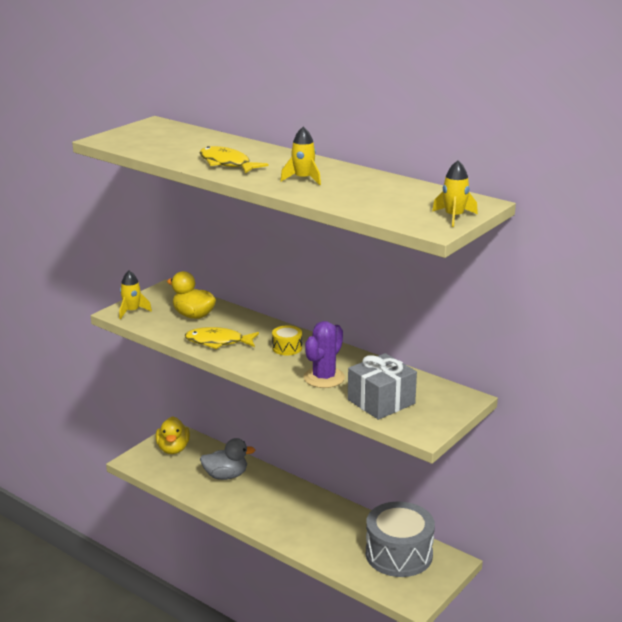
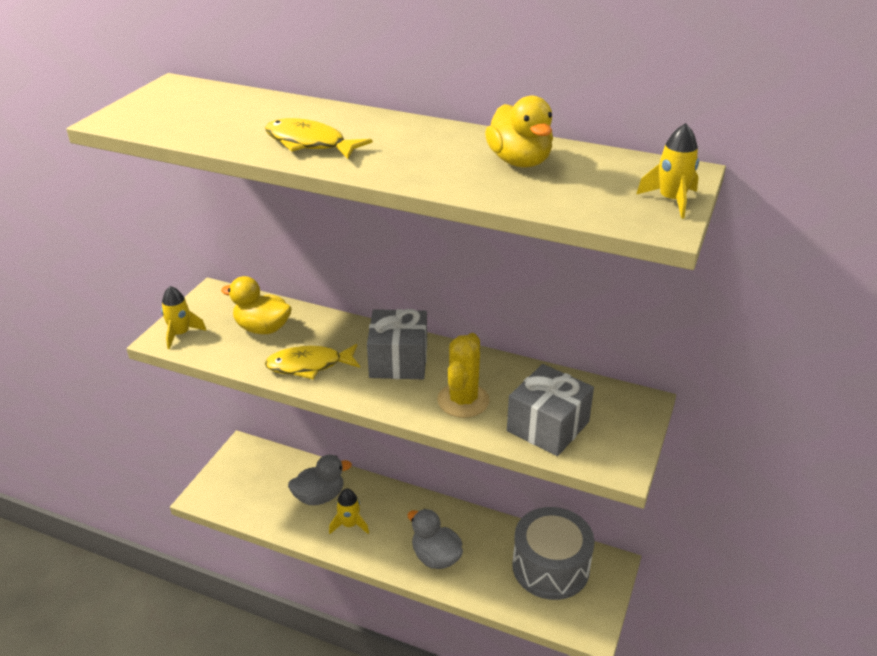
camera: 15 degrees left, 10 degrees up
yellow duck [156,416,190,454] -> yellow duck moved to [485,96,553,168]
yellow drum [272,325,302,355] -> grey gift [367,309,427,379]
yellow rocket [280,127,321,185] -> yellow rocket moved to [329,489,369,534]
purple cactus [303,321,345,388] -> yellow cactus [437,333,490,418]
none -> grey duck [407,509,463,569]

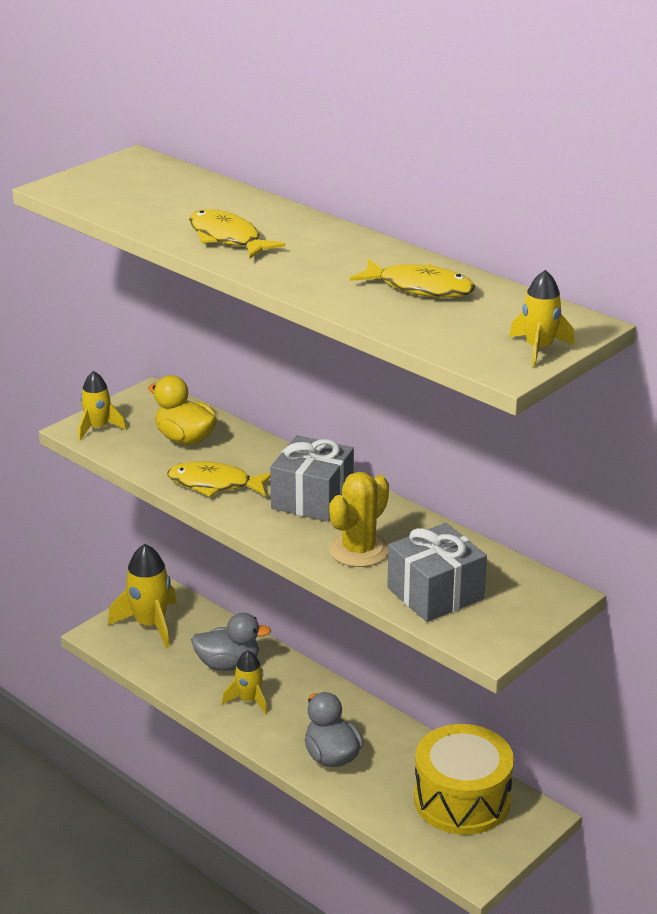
camera: 20 degrees right, 5 degrees down
yellow duck [485,96,553,168] -> yellow fish [350,259,475,298]
grey drum [512,507,595,600] -> yellow drum [414,724,514,835]
none -> yellow rocket [108,544,177,648]

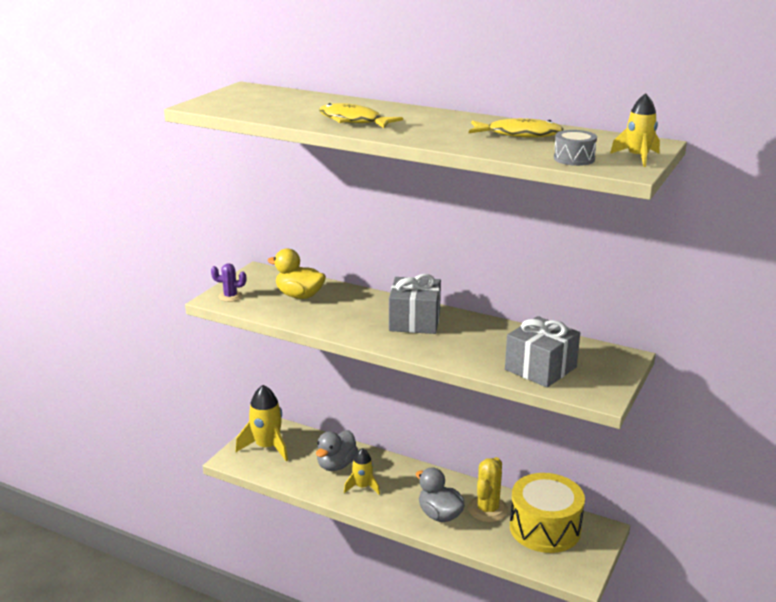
camera: 15 degrees left, 5 degrees down
yellow rocket [79,371,126,440] -> purple cactus [211,263,246,302]
yellow fish [167,461,270,497] -> none
grey duck [191,613,271,671] -> grey duck turned 135 degrees clockwise [316,430,358,471]
yellow cactus [329,472,389,567] -> yellow cactus moved to [468,457,508,522]
none -> grey drum [554,130,597,166]

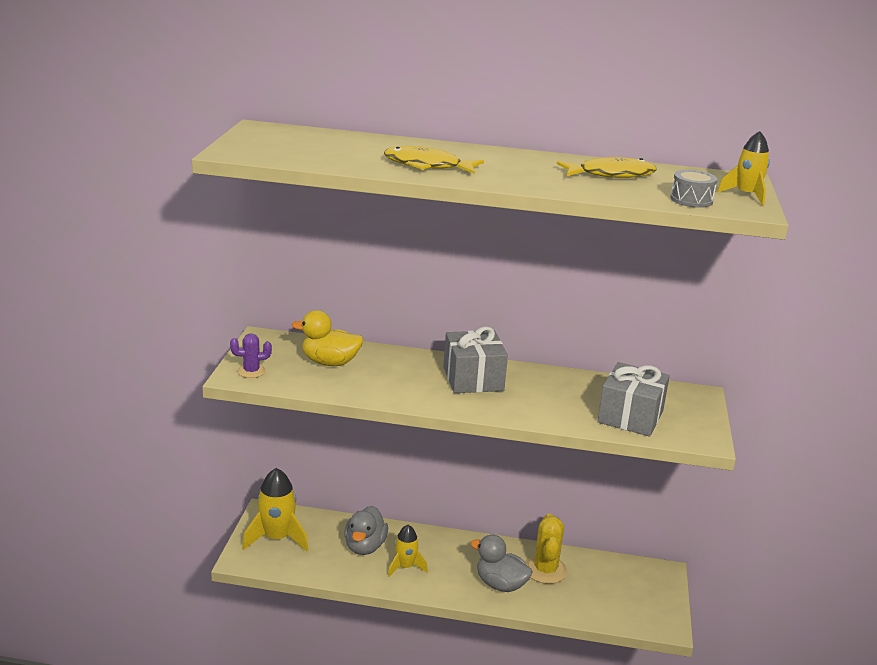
camera: 20 degrees left, 0 degrees up
yellow drum [510,473,585,553] -> none

